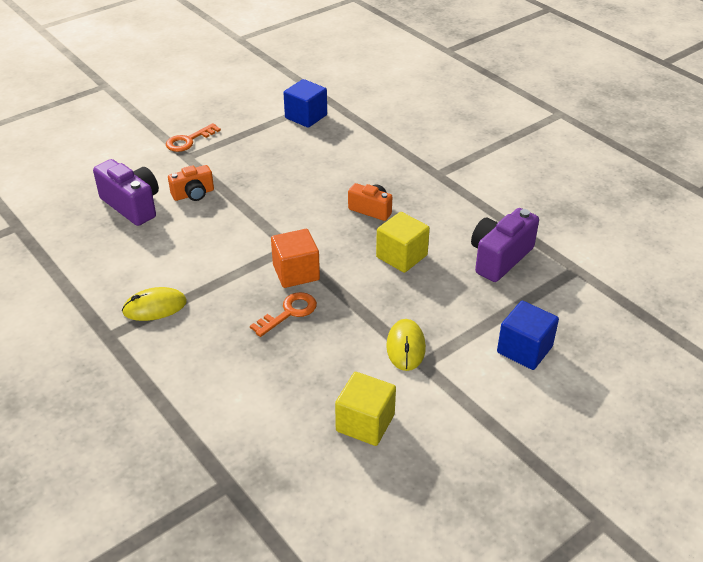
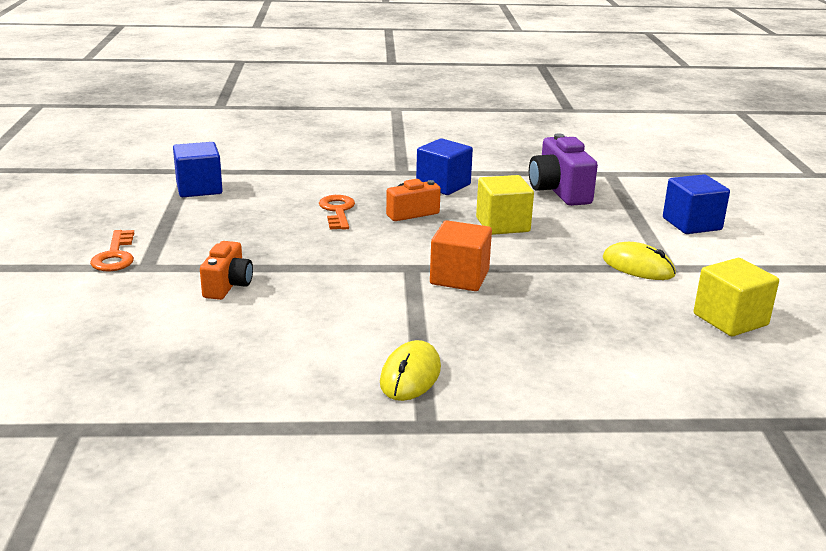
camera: 55 degrees left, 15 degrees down
purple camera [93,159,159,226] -> none
orange key [250,292,317,337] -> orange key moved to [319,195,355,230]
none -> blue cube [416,138,473,195]

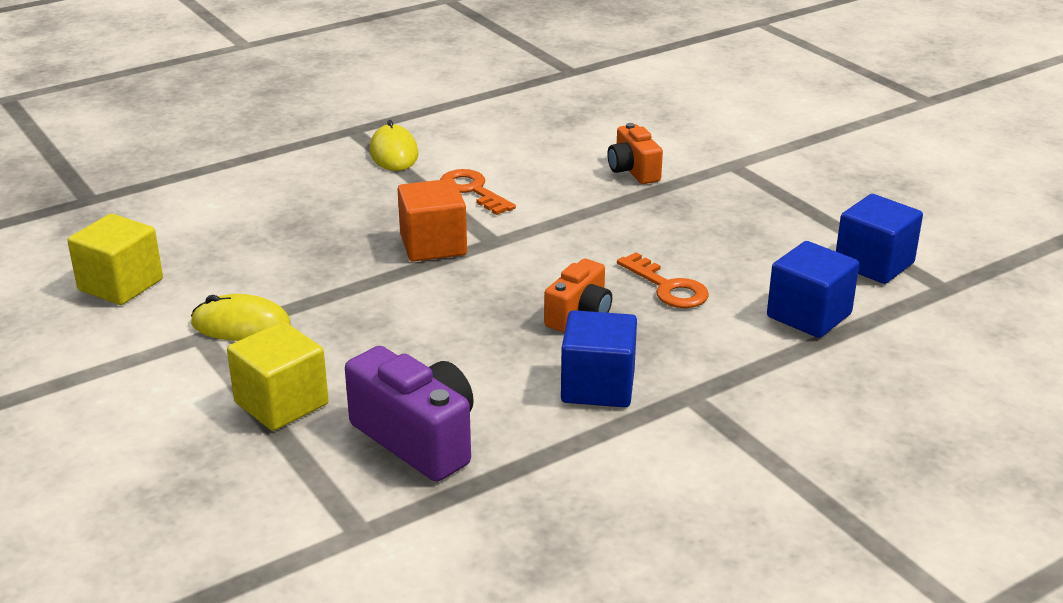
camera: 150 degrees right, 5 degrees up
orange key [90,230,134,271] -> orange key moved to [440,169,516,215]
yellow cube [476,175,534,235] -> yellow cube moved to [227,321,329,431]
blue cube [663,174,730,234] -> blue cube moved to [767,241,859,338]

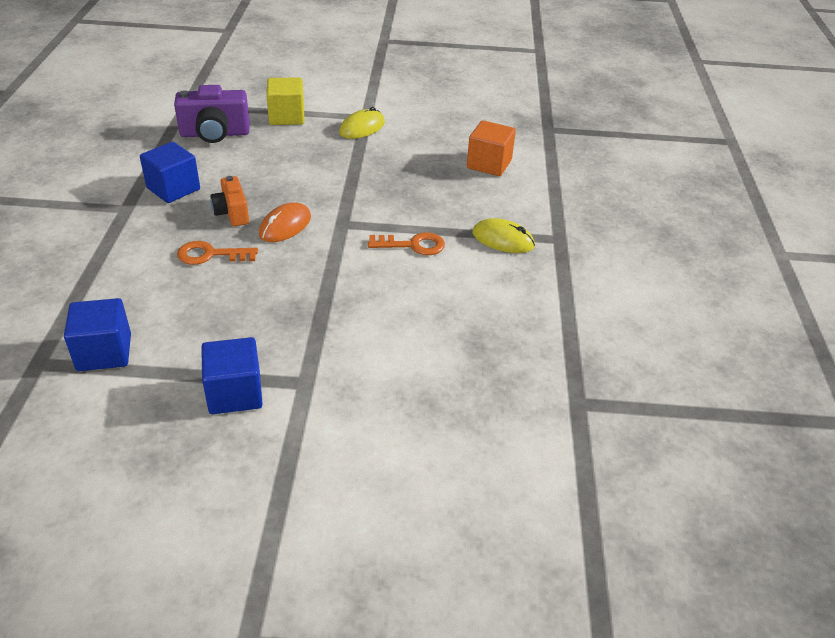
camera: 125 degrees right, 10 degrees up
yellow cube [67,214,163,305] -> none
orange cube [398,179,467,262] -> orange cube moved to [467,120,516,176]
orange camera [607,123,663,184] -> none
blue cube [767,241,859,338] -> blue cube moved to [201,337,263,414]
none -> orange mouse [259,202,311,242]

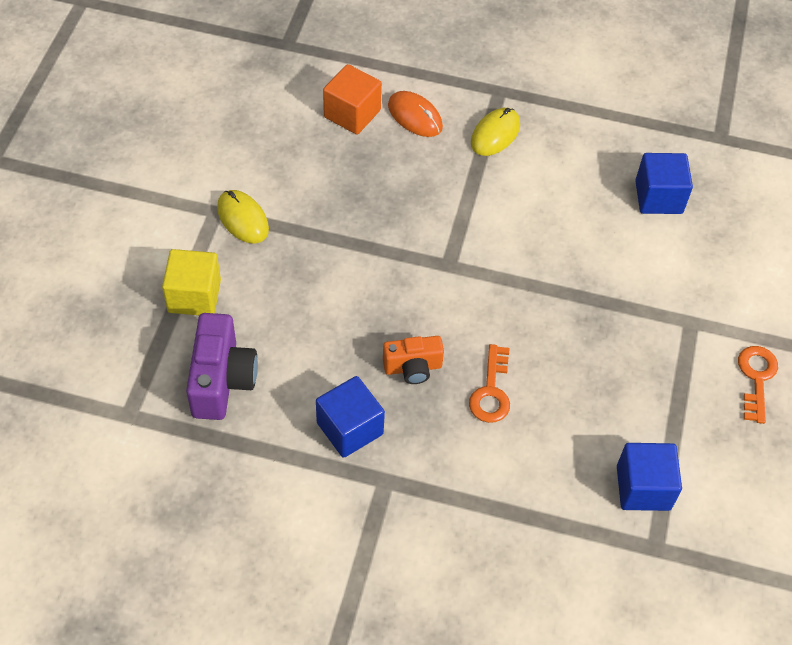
camera: 80 degrees left, 15 degrees up
blue cube [201,337,263,414] -> blue cube moved to [635,153,693,214]
orange mouse [259,202,311,242] -> orange mouse moved to [388,91,443,137]
orange key [368,232,445,255] -> orange key moved to [738,346,778,424]

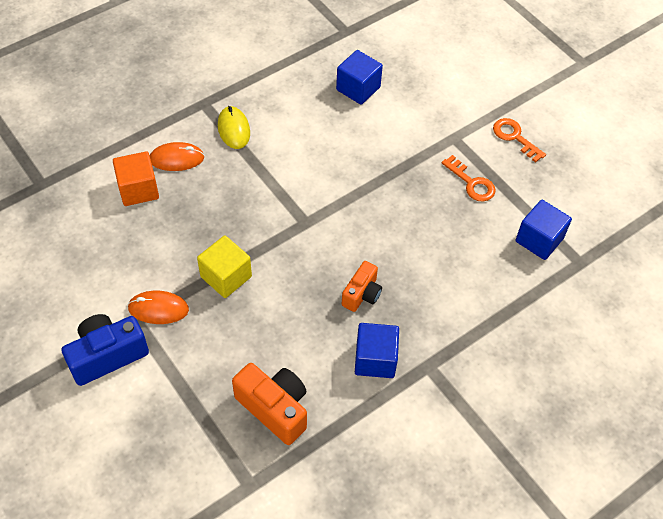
camera: 50 degrees left, 0 degrees up
yellow cube [162,249,221,315] -> yellow cube moved to [197,236,252,298]
purple camera [186,313,258,420] -> orange camera [232,363,307,445]
yellow mouse [217,190,269,243] -> orange mouse [127,291,189,324]
orange key [469,344,510,423] -> orange key moved to [442,155,496,202]
none -> blue camera [62,314,149,386]

